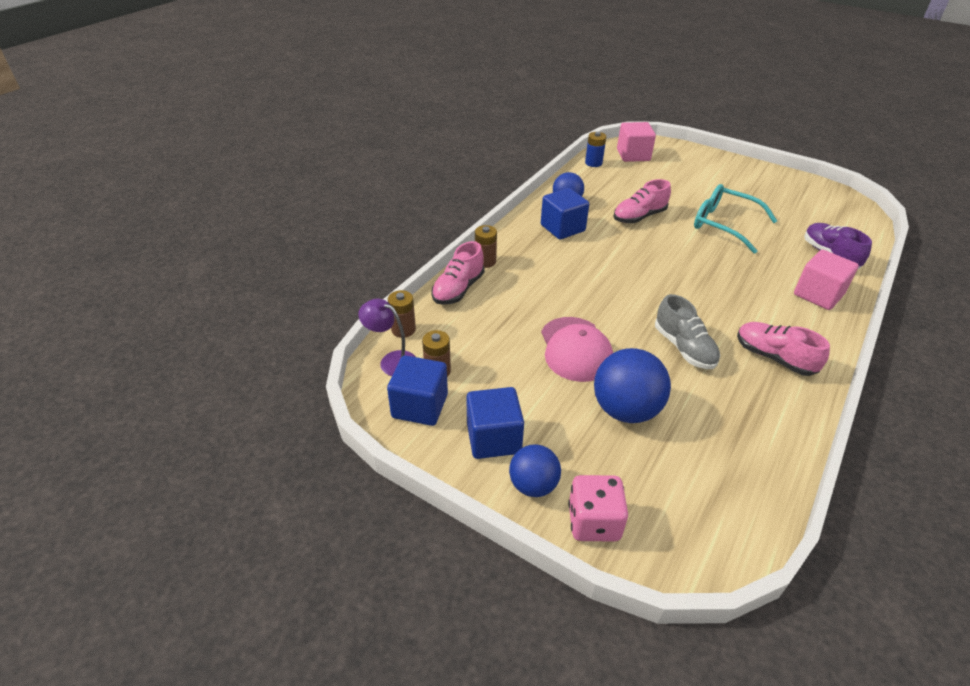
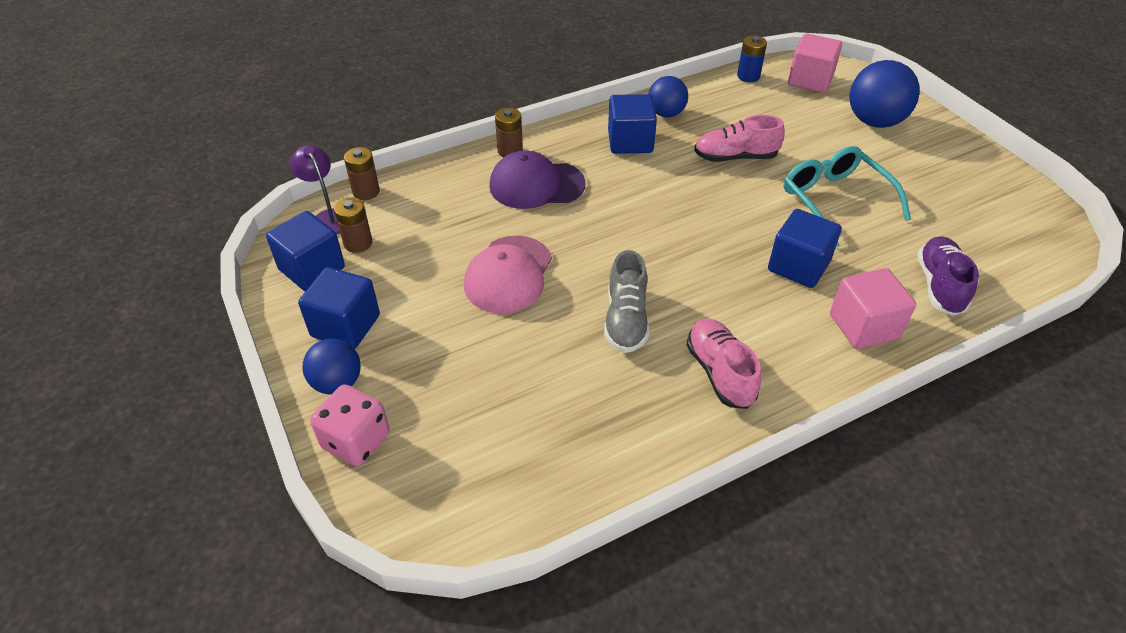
camera: 30 degrees right, 5 degrees up
pink shoe [431,241,485,305] -> none
blue ball [594,348,671,423] -> blue ball moved to [849,60,920,128]
none -> purple cap [489,151,586,209]
none -> blue cube [768,209,842,288]

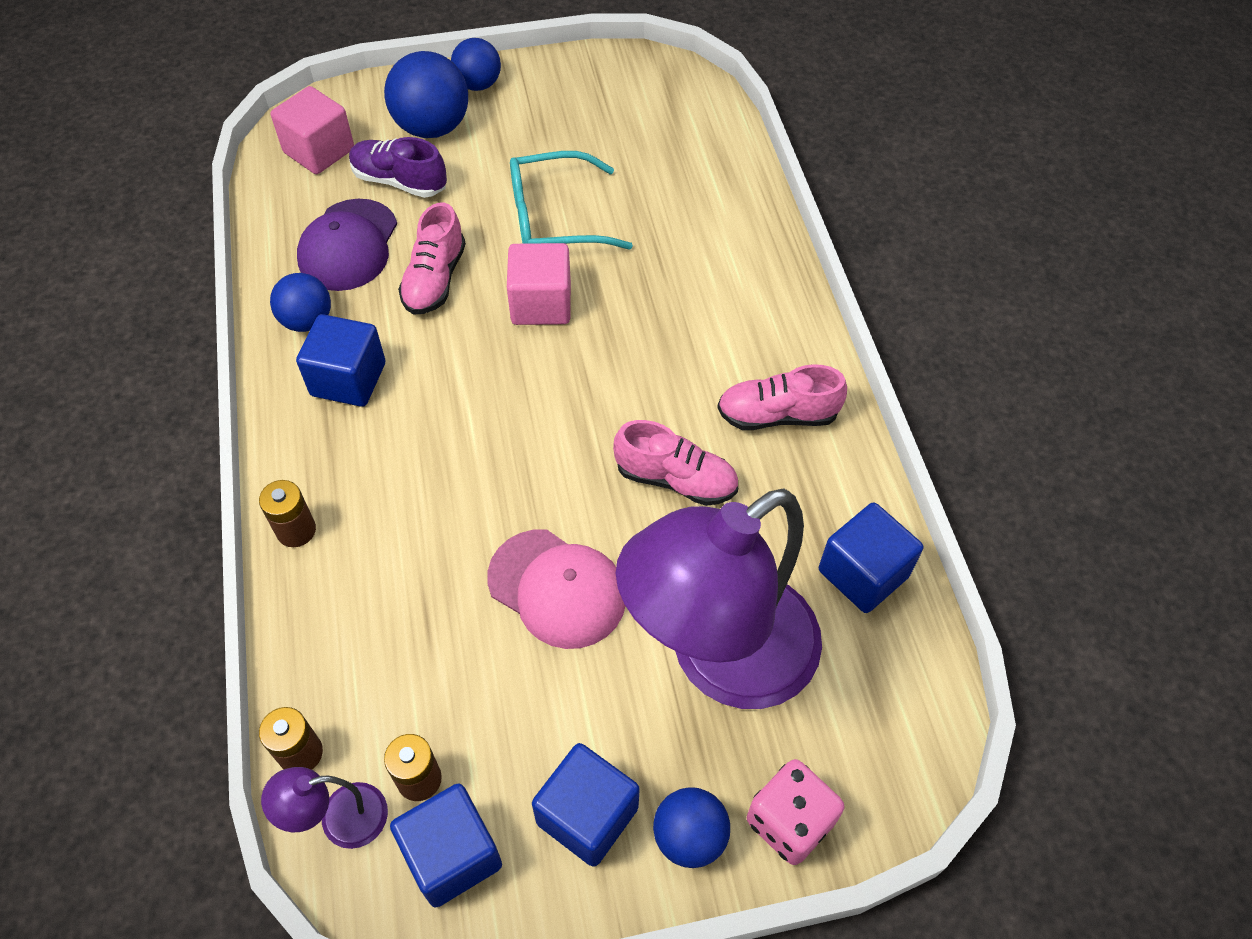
camera: 75 degrees left, 10 degrees up
purple cap [489,151,586,209] -> purple cap moved to [297,199,397,291]
grey shoe [604,250,650,353] -> pink shoe [613,420,738,506]
blue battery [737,35,767,82] -> none
blue cube [768,209,842,288] -> blue cube moved to [819,502,924,613]
pink cube [830,268,916,349] -> pink cube moved to [507,243,571,325]
purple shoe [917,236,979,316] -> purple shoe moved to [349,137,447,198]
none -> blue ball [451,38,501,91]
none -> purple lamp [616,488,822,709]

